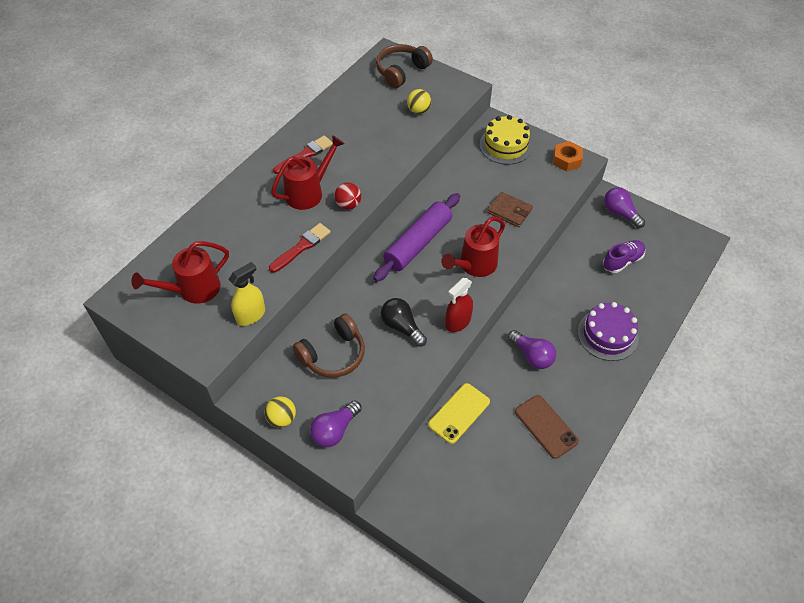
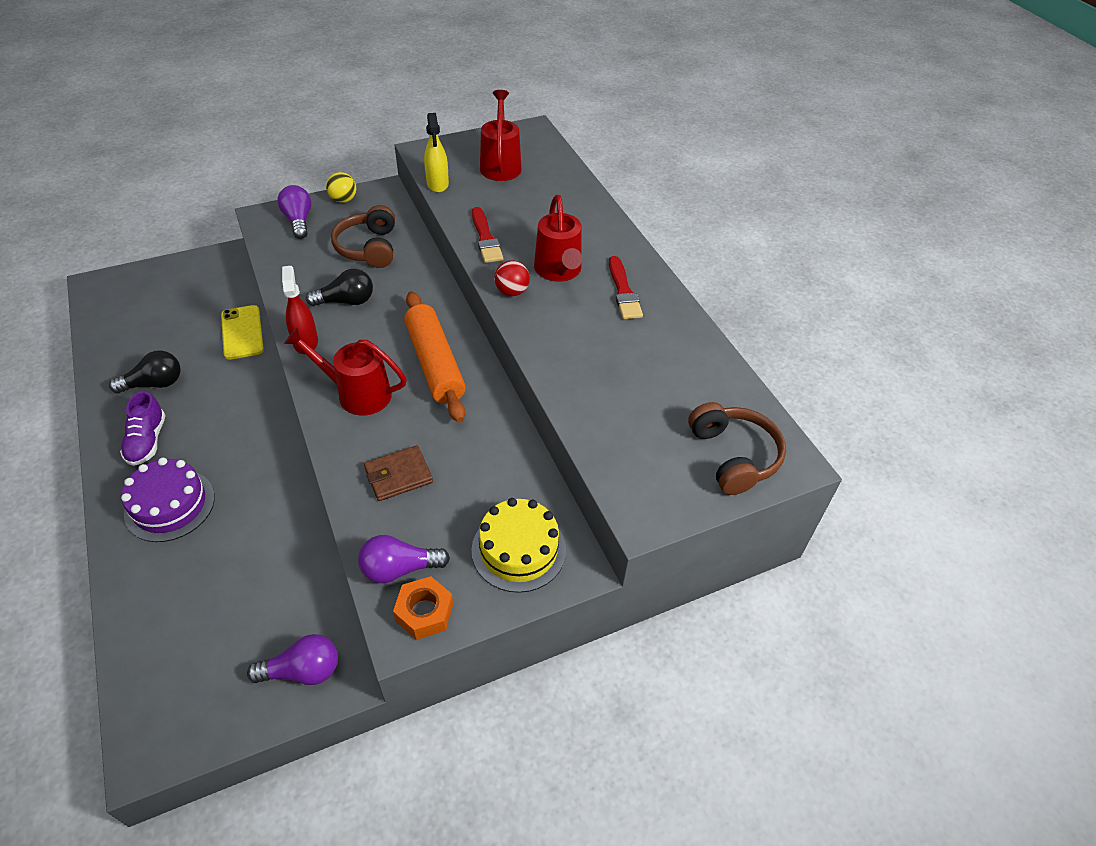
camera: 120 degrees right, 5 degrees down
purple rolling pin [373,193,460,282] -> orange rolling pin [404,291,466,422]
yellow ball [407,89,431,114] -> none
red watering can [441,217,505,277] -> red watering can turned 60 degrees counterclockwise [284,328,407,416]
purple light bulb [508,330,556,369] -> purple light bulb moved to [358,535,450,583]
brown phone [515,395,579,459] -> black light bulb [109,350,181,393]
purple shoe [603,240,645,273] -> purple shoe moved to [120,391,166,466]

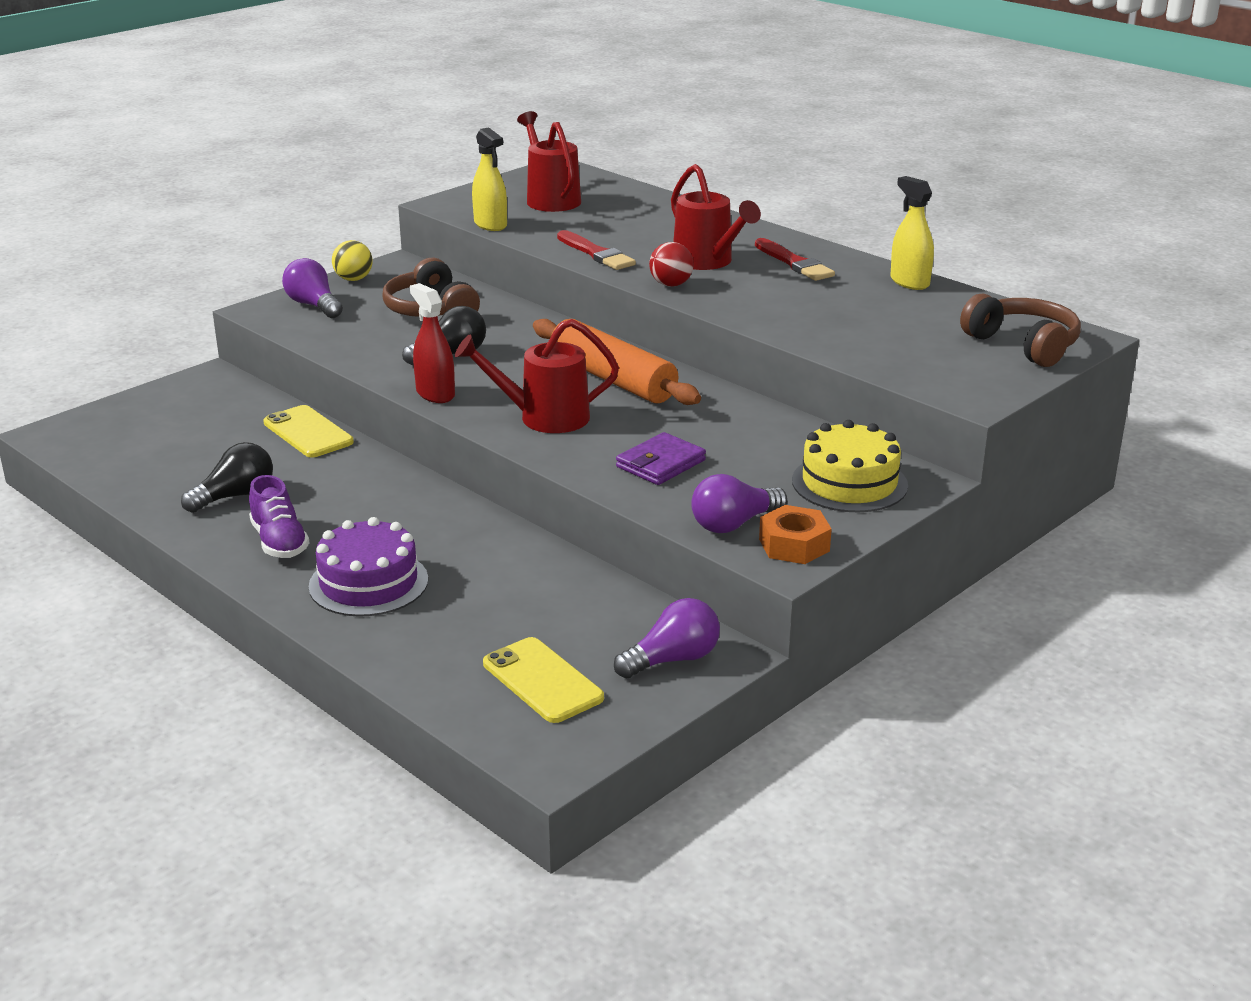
camera: 20 degrees left, 20 degrees down
brown wallet [364,445,433,501] -> purple wallet [616,432,706,485]
none -> yellow phone [483,637,604,723]
none -> yellow spray bottle [890,176,934,290]

